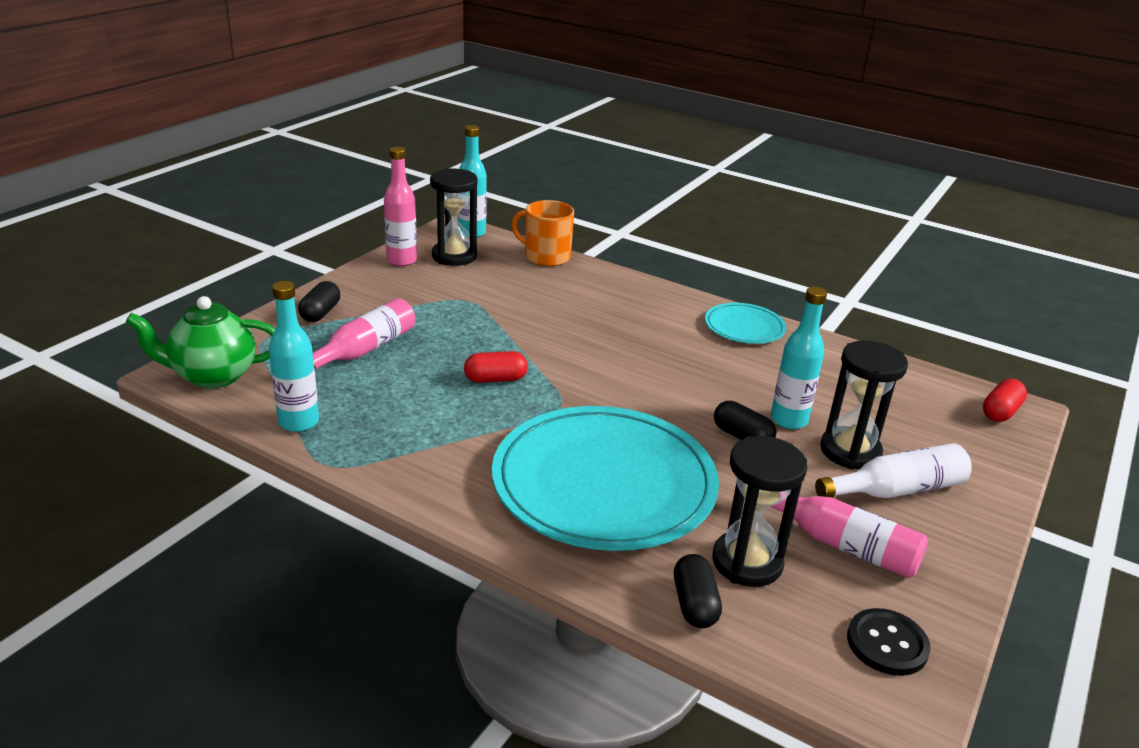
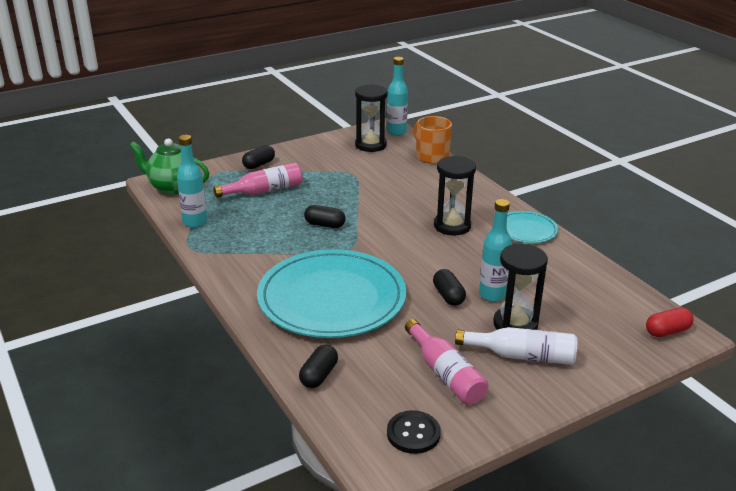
camera: 30 degrees right, 0 degrees up
pink bottle [384,147,417,266] -> none
red capsule [464,351,528,383] -> black capsule [304,205,346,228]
black hourglass [712,436,807,587] -> black hourglass moved to [434,155,476,236]

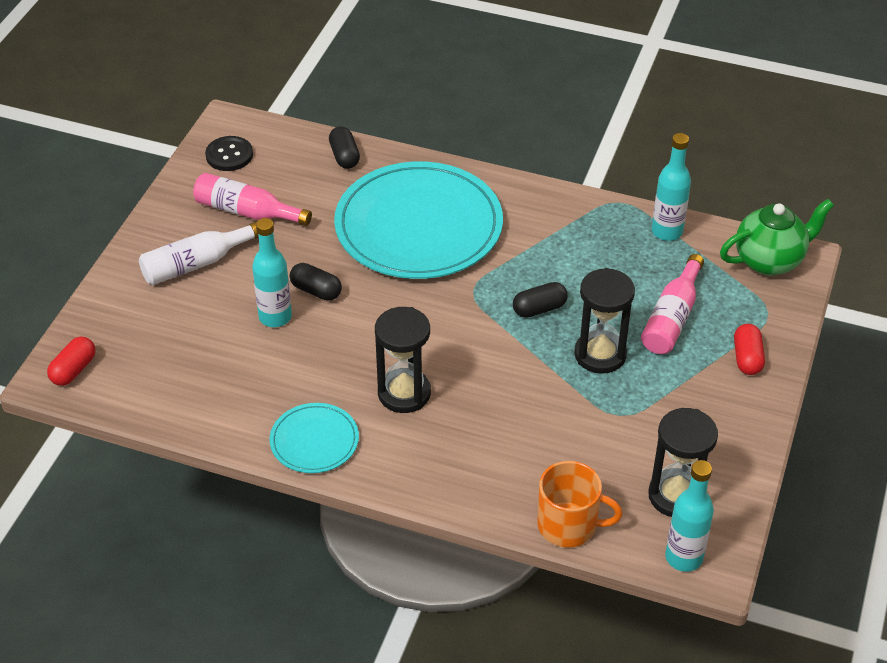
camera: 140 degrees right, 15 degrees up
black capsule [242,145,275,169] -> red capsule [734,324,765,375]
black hourglass [493,244,548,330] -> black hourglass moved to [574,268,635,374]

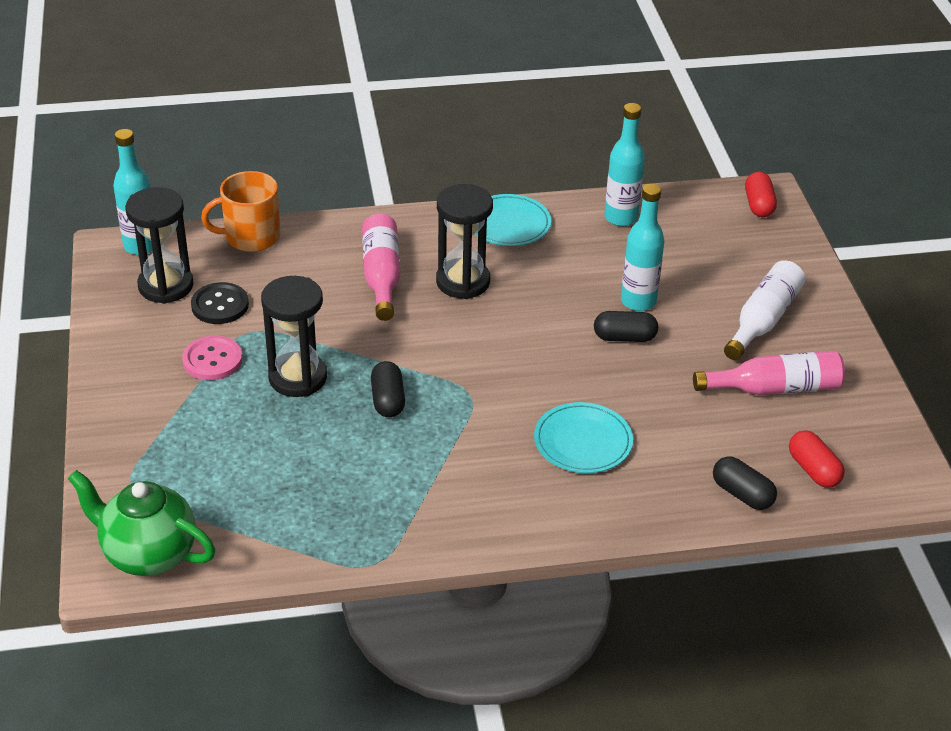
camera: 150 degrees right, 5 degrees down
black button [205,136,253,171] -> black button moved to [191,282,249,324]
turquoise plate [334,161,503,279] -> turquoise plate [534,402,633,473], size x0.47
black capsule [513,282,568,318] -> black capsule turned 45 degrees counterclockwise [371,361,405,417]
pink bottle [641,254,704,354] -> pink bottle moved to [362,214,400,321]
turquoise bottle [652,133,691,241] -> turquoise bottle moved to [604,103,645,226]
green teapot [720,199,834,276] -> green teapot turned 75 degrees clockwise [68,470,215,576]
red capsule [734,324,765,375] -> red capsule moved to [789,430,845,488]
none -> pink button [182,336,243,380]

